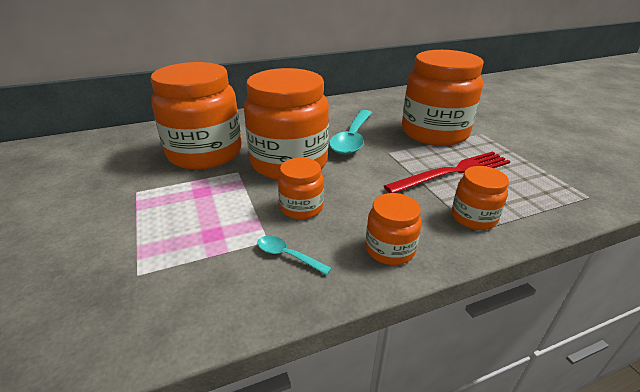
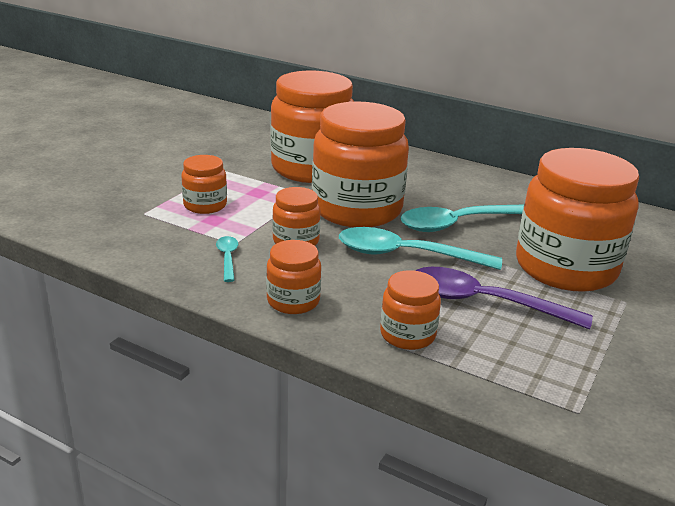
camera: 50 degrees right, 5 degrees down
red fork [384,151,511,193] -> purple spoon [416,267,593,330]
none -> orange jar [181,155,227,214]
none -> turquoise spoon [339,227,502,270]

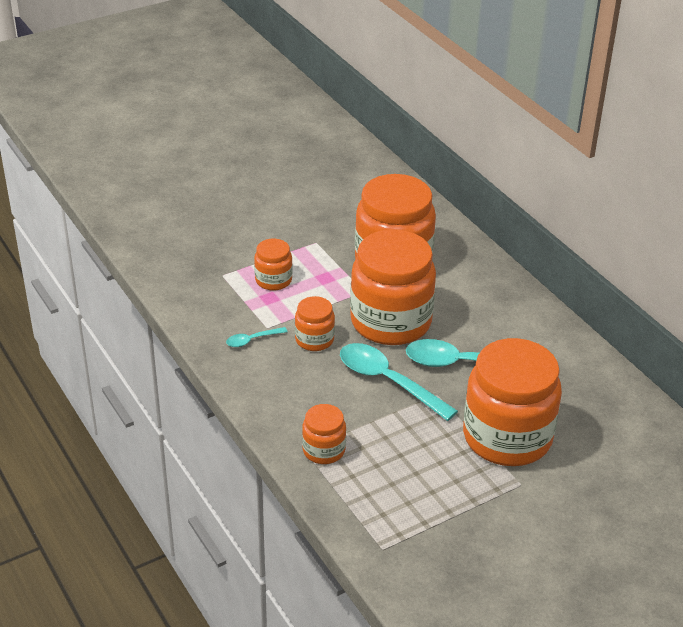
camera: 30 degrees right, 10 degrees up
turquoise spoon [216,236,238,282] -> turquoise spoon turned 135 degrees counterclockwise [226,327,287,347]
orange jar [266,240,321,314] -> none
purple spoon [416,267,593,330] -> none

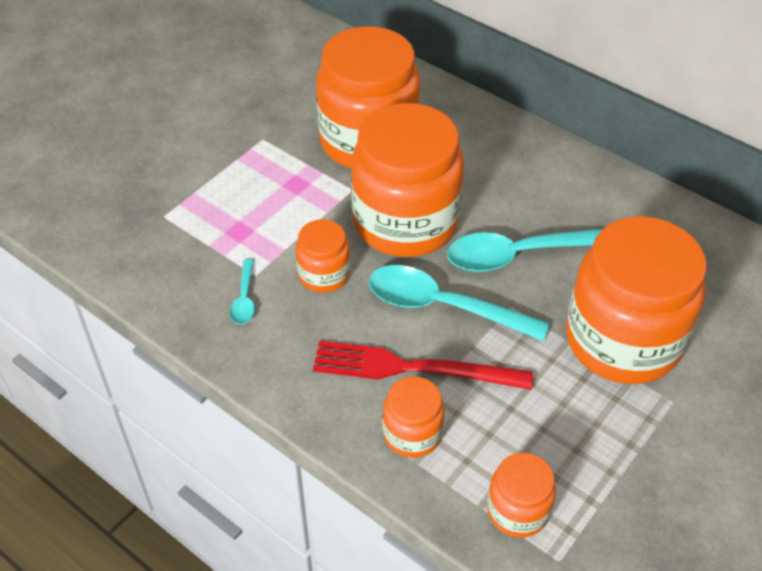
camera: 20 degrees left, 10 degrees up
turquoise spoon [226,327,287,347] -> turquoise spoon turned 45 degrees counterclockwise [230,259,255,324]
orange jar [254,239,293,291] -> orange jar moved to [487,453,556,538]
none -> red fork [313,341,533,390]

